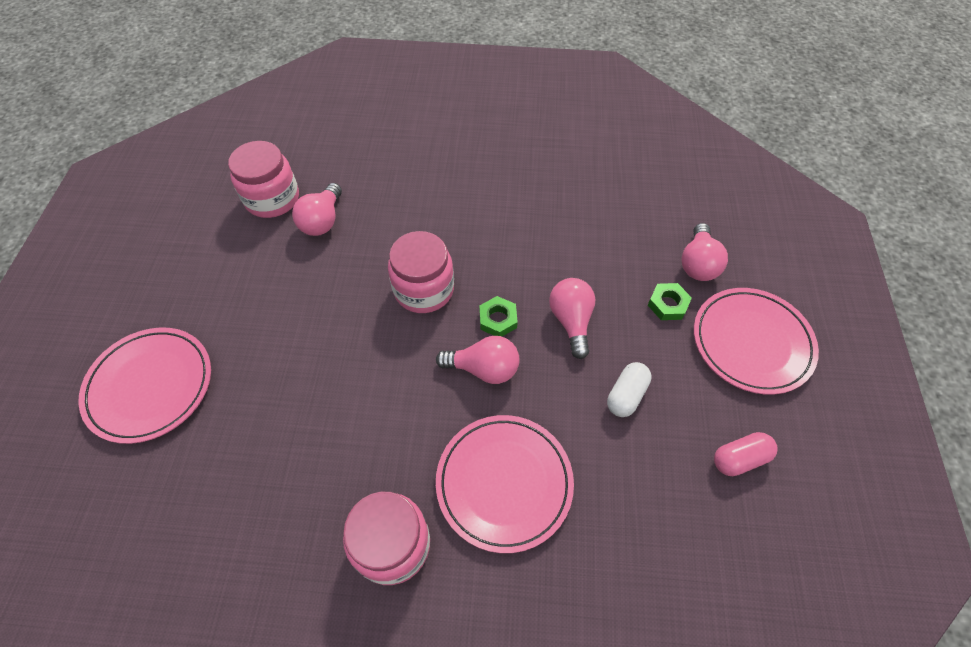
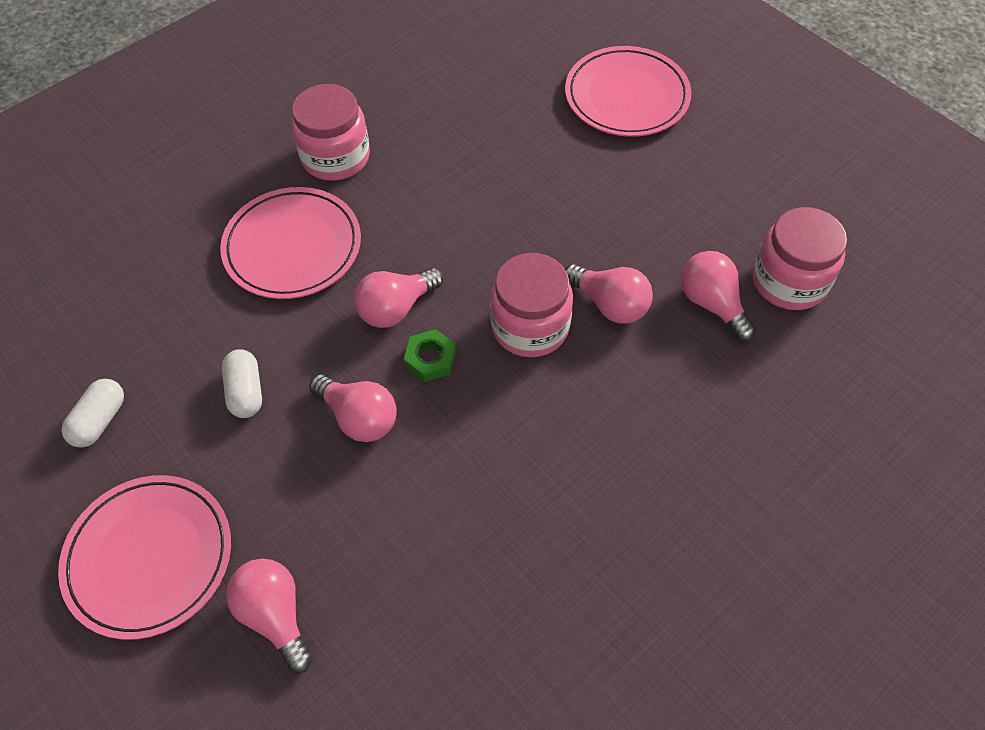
camera: 135 degrees right, 0 degrees up
green nut [648,283,692,320] -> none
pink capsule [714,432,778,476] -> white capsule [62,379,124,448]
none -> pink light bulb [565,264,653,324]

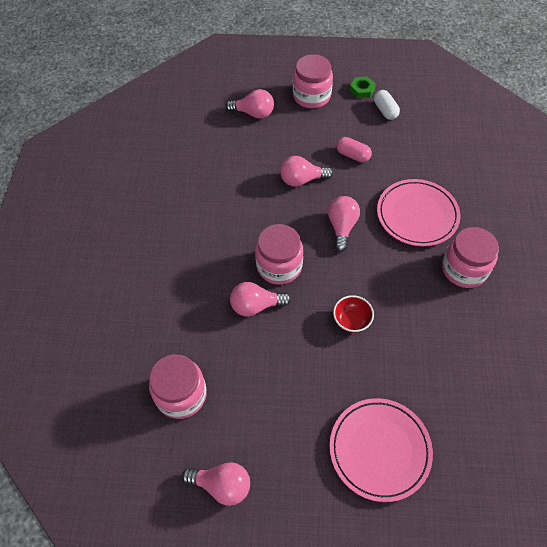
camera: 135 degrees right, 0 degrees up
pink plate [58,475,231,640] -> pink jar [293,54,333,108]
white capsule [222,349,262,418] -> pink capsule [336,137,372,162]
green nut [404,329,456,382] -> green nut moved to [350,76,376,98]
pink light bulb [681,251,756,342] -> pink light bulb moved to [182,462,250,506]
none -> red bowl [333,295,374,333]

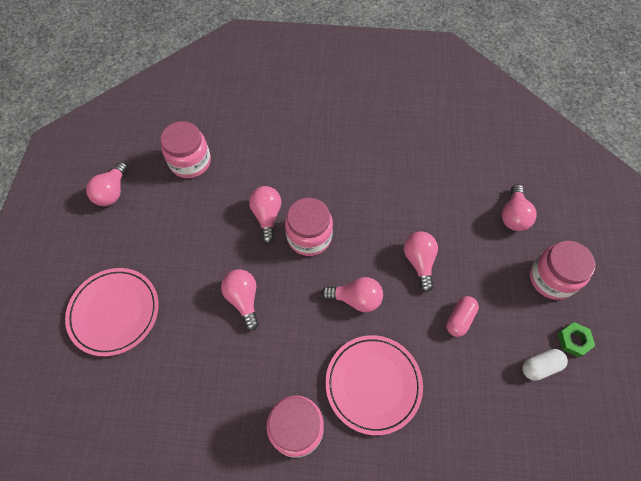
camera: 90 degrees right, 5 degrees up
red bowl [333,295,374,333] -> pink light bulb [221,269,259,330]

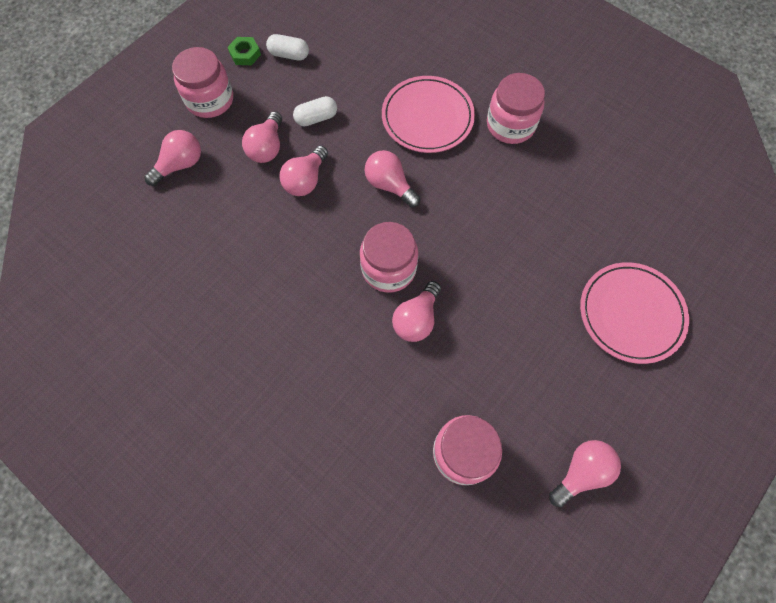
camera: 145 degrees left, 5 degrees up
pink light bulb [221,269,259,330] -> pink light bulb moved to [242,111,282,163]
pink capsule [446,296,479,337] -> white capsule [293,96,337,127]

